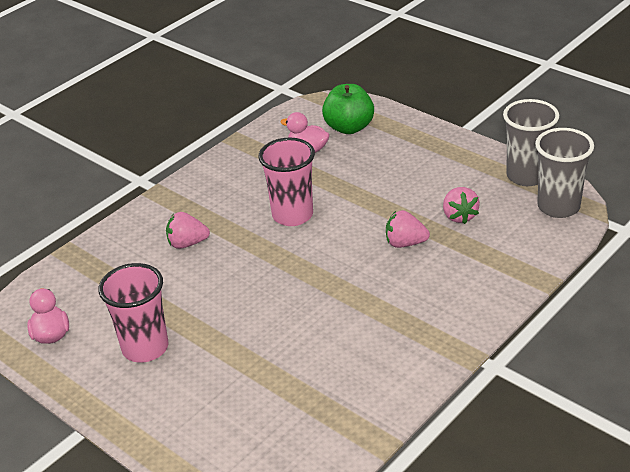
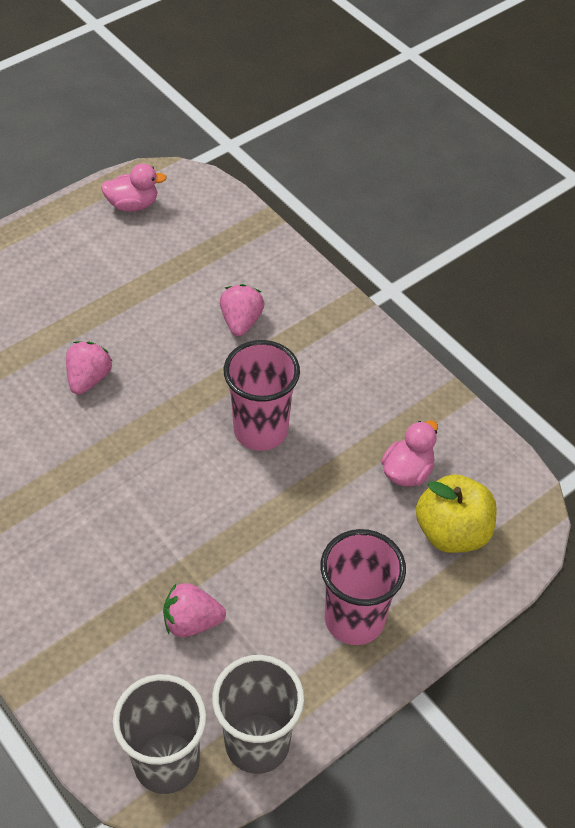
camera: 95 degrees right, 15 degrees up
pink cup [98,263,168,363] -> pink cup moved to [320,529,406,645]
green apple [322,84,374,134] -> yellow apple [416,474,497,553]
pink strawberry [386,210,430,248] -> pink strawberry moved to [66,341,112,395]

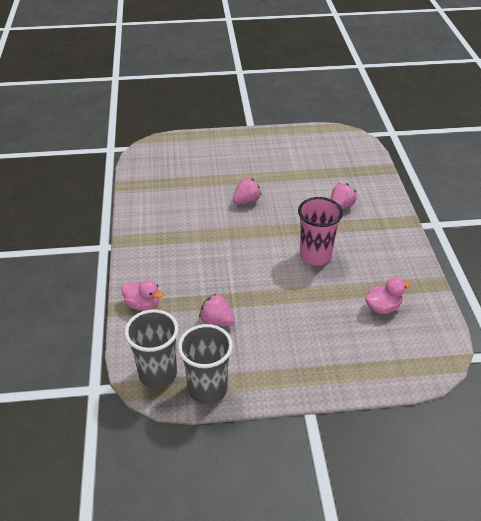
camera: 35 degrees right, 10 degrees down
pink duck [101,164,167,212] -> pink duck moved to [121,280,164,311]
pink cup [320,529,406,645] -> none
yellow apple [416,474,497,553] -> none

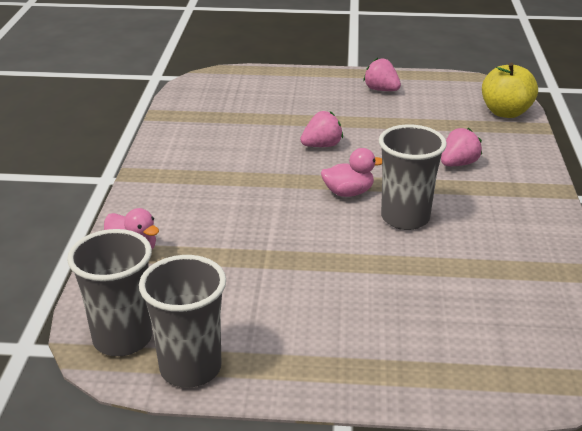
camera: 10 degrees right, 10 degrees down
pink strawberry [199,294,235,326] -> pink strawberry moved to [363,58,401,91]
pink cup [298,197,343,266] -> grey cup [379,124,447,230]
pink duck [365,277,411,314] -> pink duck moved to [321,148,382,197]
none -> yellow apple [482,63,538,118]

